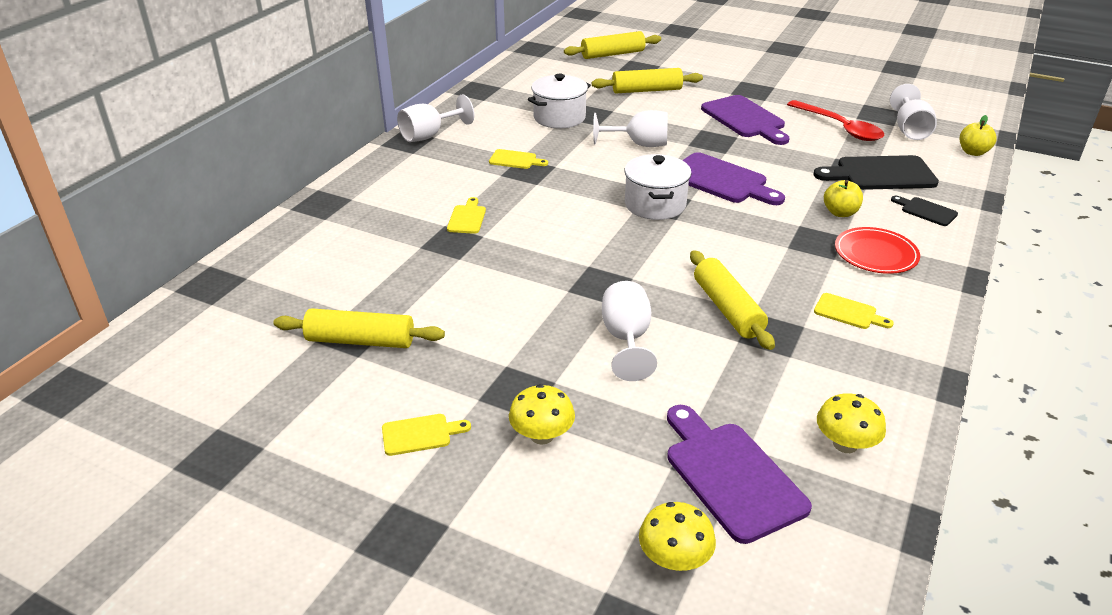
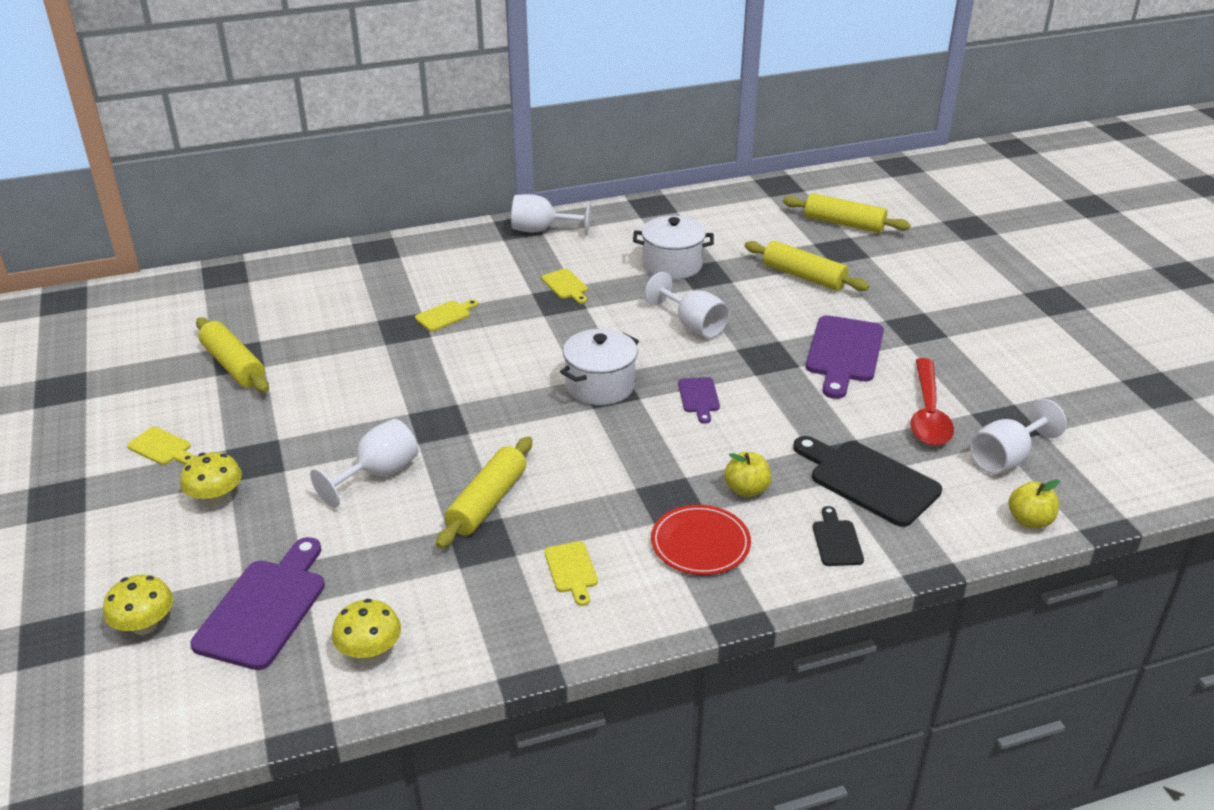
camera: 45 degrees right, 0 degrees up
purple cutting board [683,152,785,205] -> purple cutting board [678,377,720,424], size x0.51

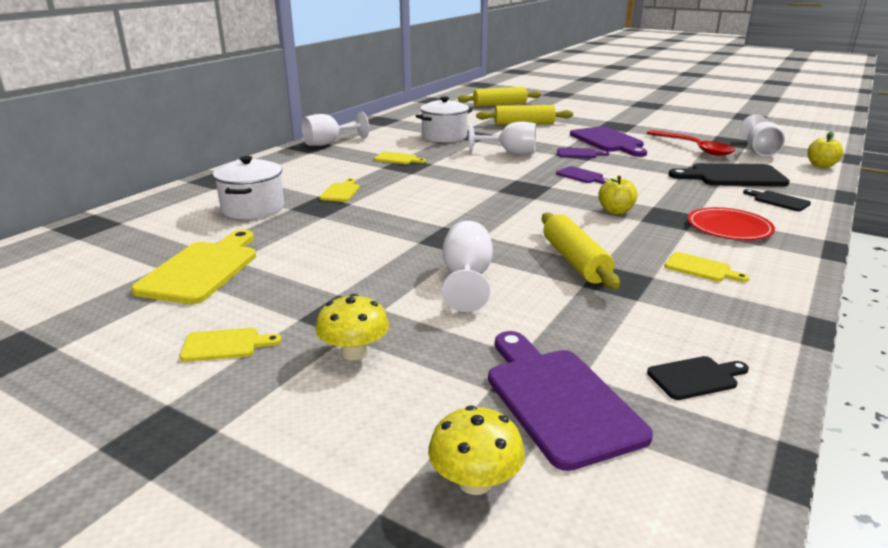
camera: 40 degrees left, 10 degrees down
yellow rolling pin [196,317,269,393] -> yellow cutting board [131,230,256,304]
yellow mushroom [332,599,401,661] -> black cutting board [647,356,749,400]
white pot [560,329,639,405] -> white pot moved to [213,156,284,219]
yellow apple [724,452,771,497] -> yellow apple moved to [598,175,638,214]
none -> purple cutting board [557,148,609,158]

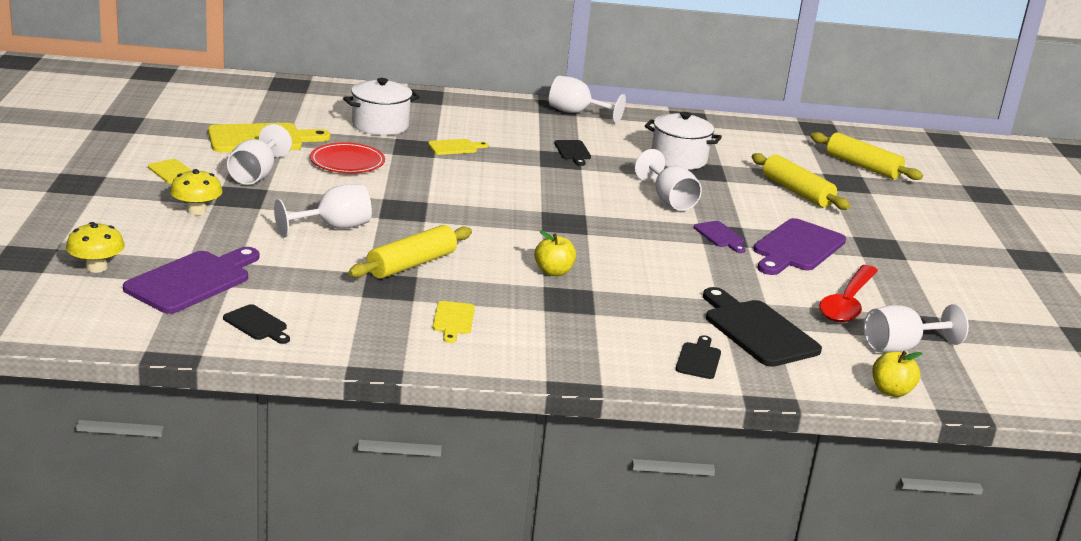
camera: 55 degrees right, 0 degrees up
yellow cutting board [374,152,426,164] -> black cutting board [554,140,591,166]
purple cutting board [556,166,609,184] -> none
red plate [688,207,775,240] -> red plate moved to [310,143,385,173]
none -> white goblet [227,124,292,185]

